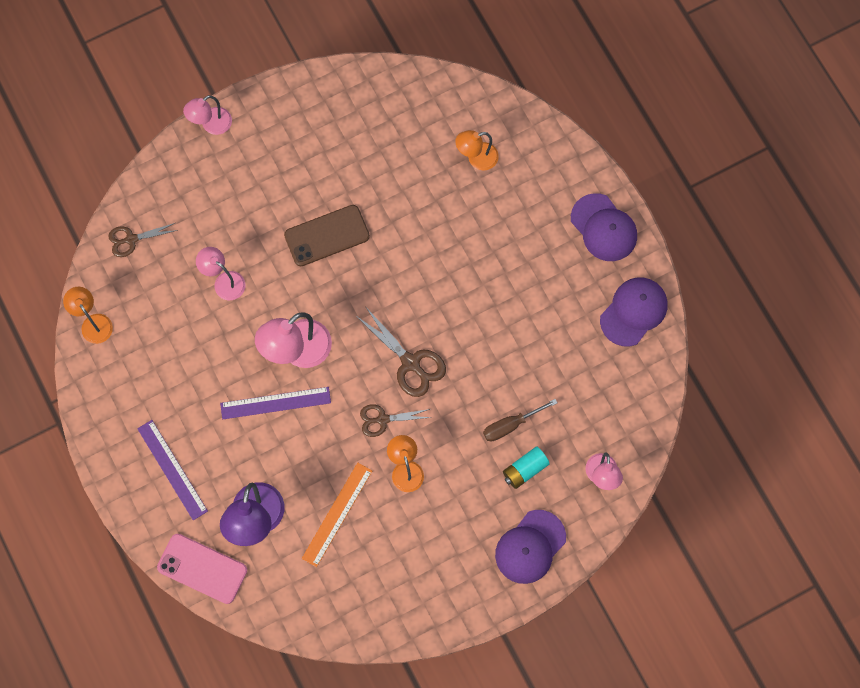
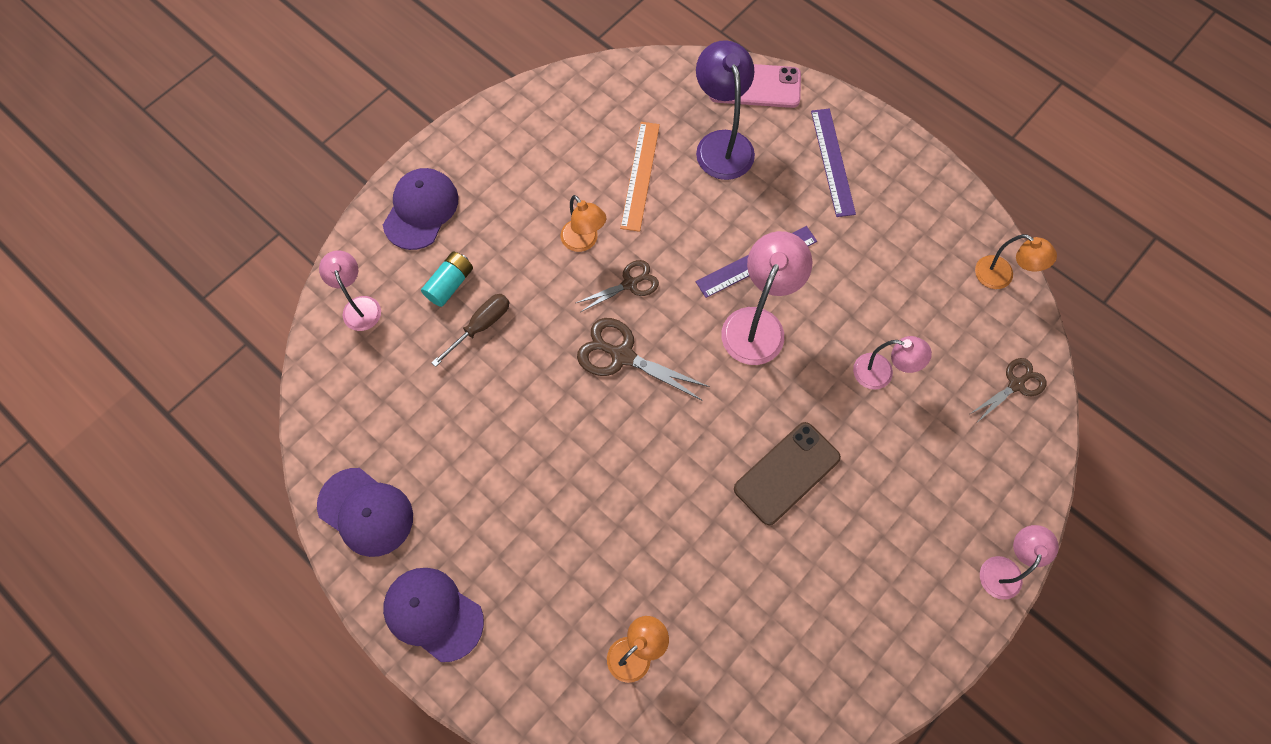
camera: 160 degrees right, 5 degrees down
purple ruler [137,420,208,520] -> purple ruler turned 45 degrees clockwise [811,109,856,217]
purple cap [600,277,667,346] -> purple cap turned 75 degrees counterclockwise [317,468,413,557]

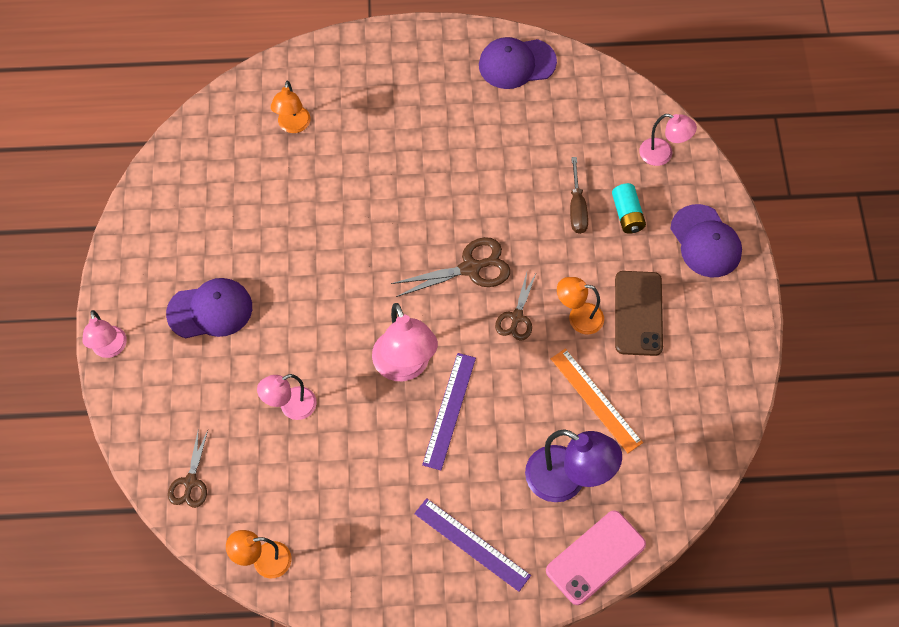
camera: 135 degrees right, 5 degrees down
purple cap [383,568,484,662] -> purple cap moved to [166,278,252,338]
brown phone [734,422,841,525] -> brown phone moved to [615,271,663,356]

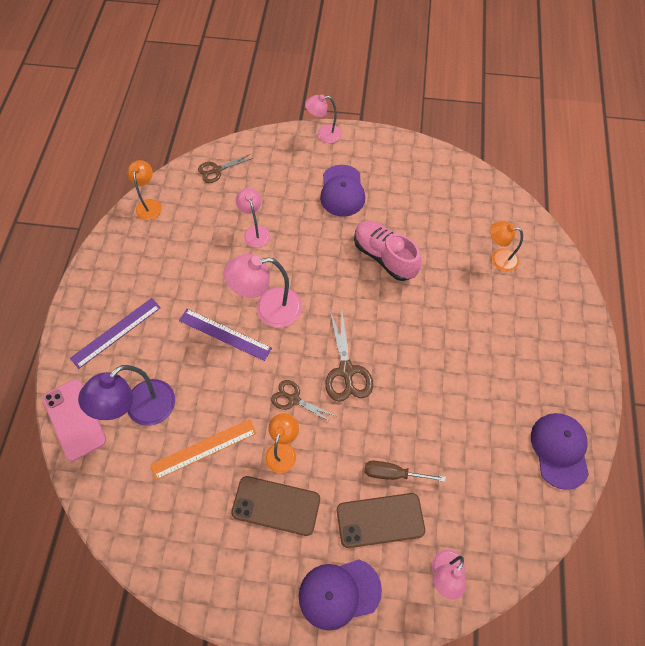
camera: 100 degrees right, 0 degrees up
brown scissors [168,430,208,508] -> brown scissors turned 45 degrees counterclockwise [198,154,253,183]
turquoise battery [612,183,646,234] -> brown phone [337,493,425,548]
none -> pink shoe [354,221,422,281]

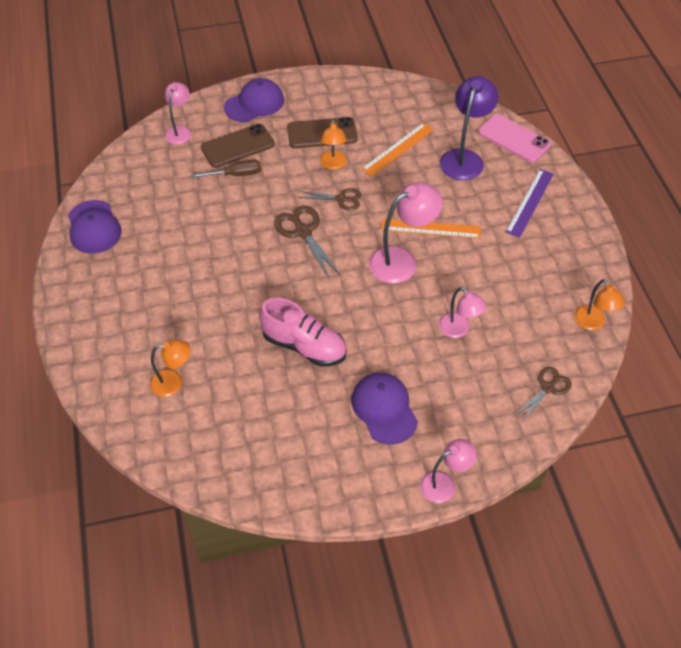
camera: 160 degrees right, 10 degrees down
purple ruler [179,309,272,361] -> orange ruler [381,218,481,239]

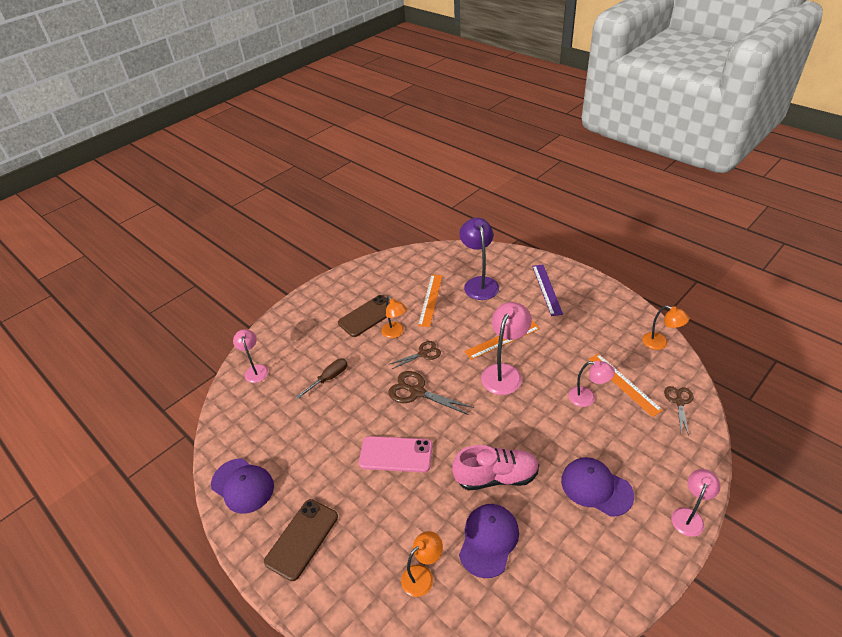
camera: 30 degrees left, 10 degrees down
brown phone [201,124,275,168] -> brown phone moved to [264,499,338,581]
purple cap [224,78,284,122] -> purple cap moved to [459,504,519,578]
pink phone [478,114,551,163] -> pink phone moved to [359,436,432,473]
none -> orange ruler [588,354,663,417]

